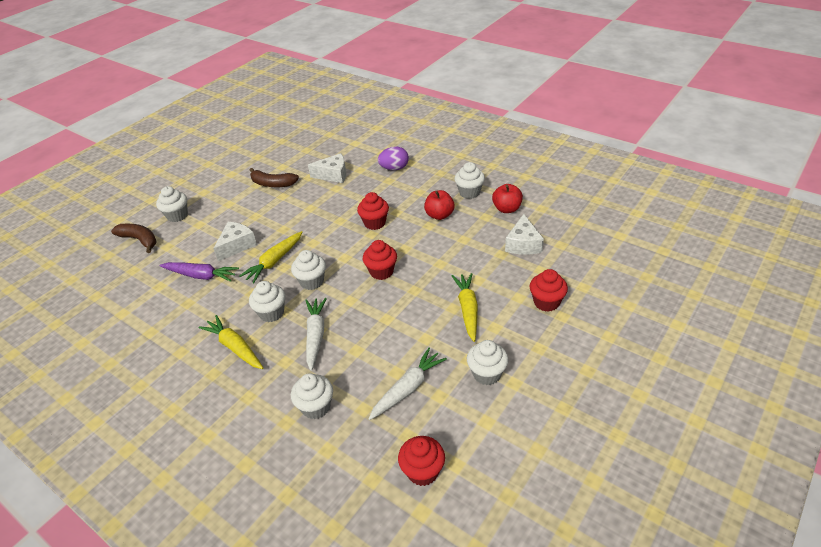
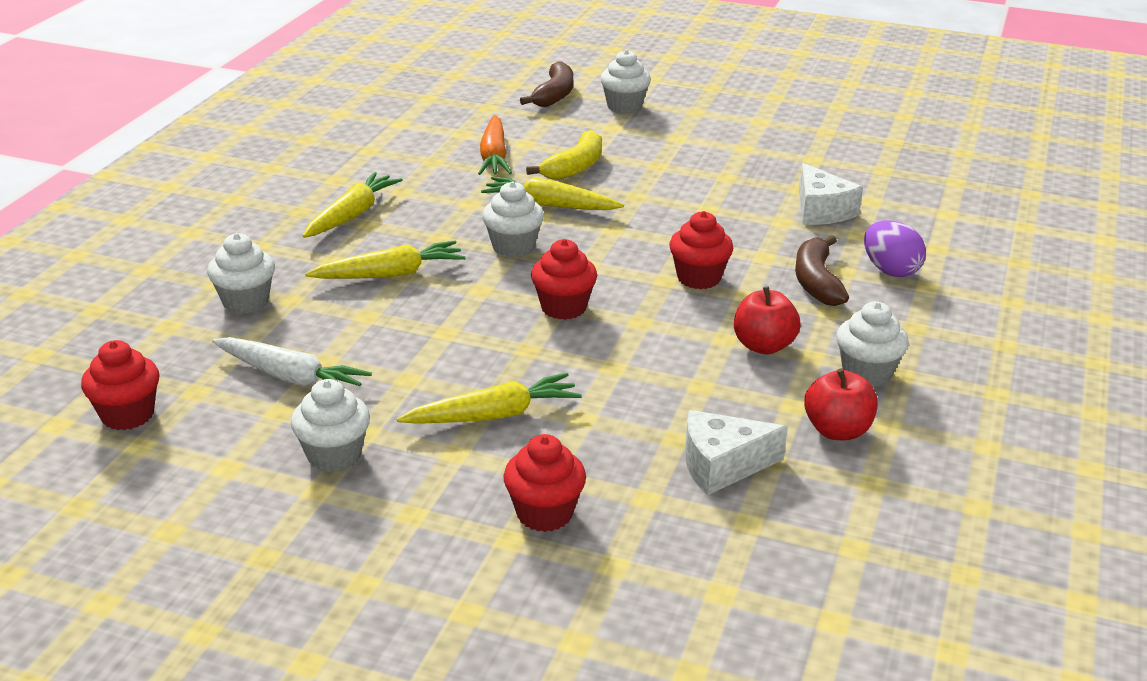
camera: 70 degrees right, 10 degrees down
purple carrot [160,262,239,282] -> orange carrot [478,115,512,175]
white cheese [213,222,257,261] -> yellow banana [526,130,602,180]
white cupcake [249,281,286,322] -> none
brown banana [250,168,299,188] -> brown banana moved to [795,235,849,306]
white carrot [305,298,327,371] -> yellow carrot [305,241,465,279]

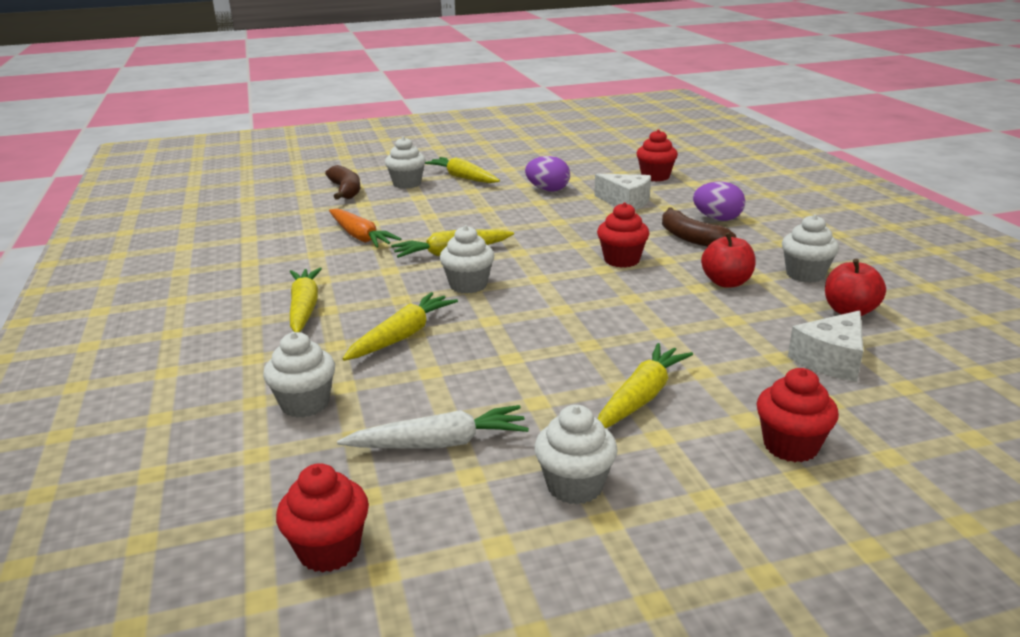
camera: 35 degrees left, 5 degrees down
yellow banana [526,130,602,180] -> none
red cupcake [531,239,597,320] -> red cupcake moved to [637,130,678,181]
none -> yellow carrot [425,157,500,183]
none -> purple egg [525,156,570,191]

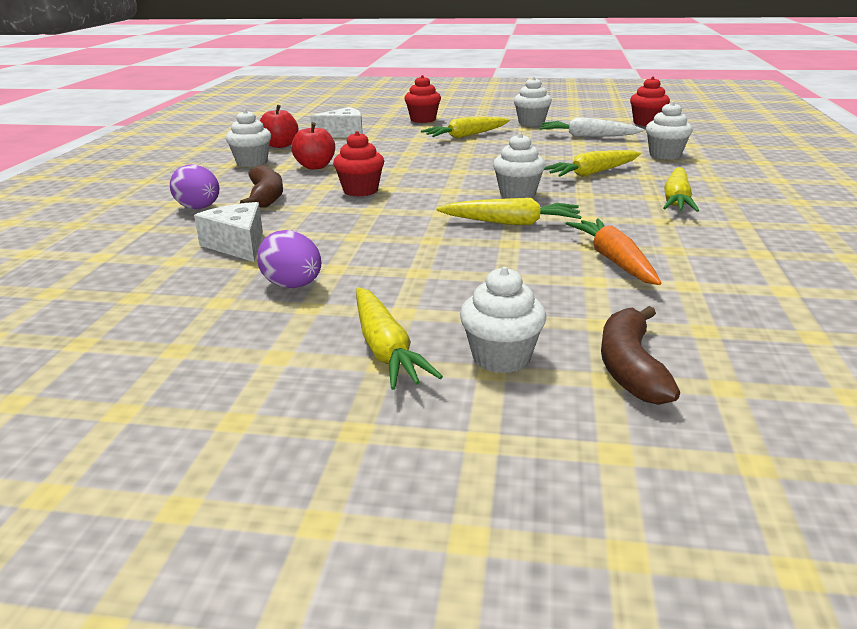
camera: 155 degrees left, 0 degrees up
red cupcake [637,130,678,181] -> none

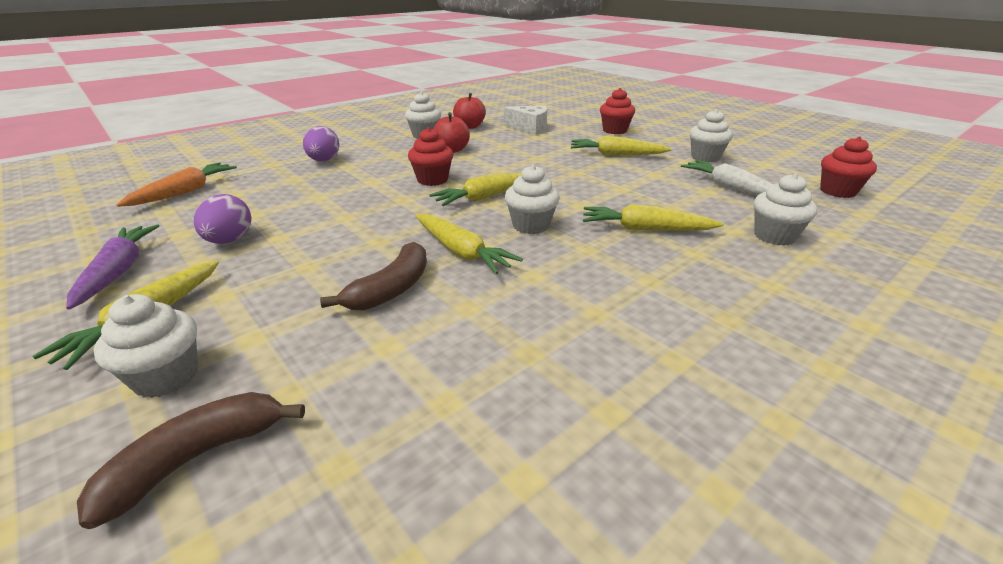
camera: 40 degrees right, 5 degrees up
white cheese [194,202,263,262] -> none
brown banana [240,165,283,207] -> brown banana moved to [320,242,427,310]
orange carrot [566,219,662,285] -> orange carrot moved to [116,162,237,207]
yellow carrot [663,167,699,212] -> yellow carrot moved to [429,173,521,206]
none -> purple carrot [66,224,159,310]

